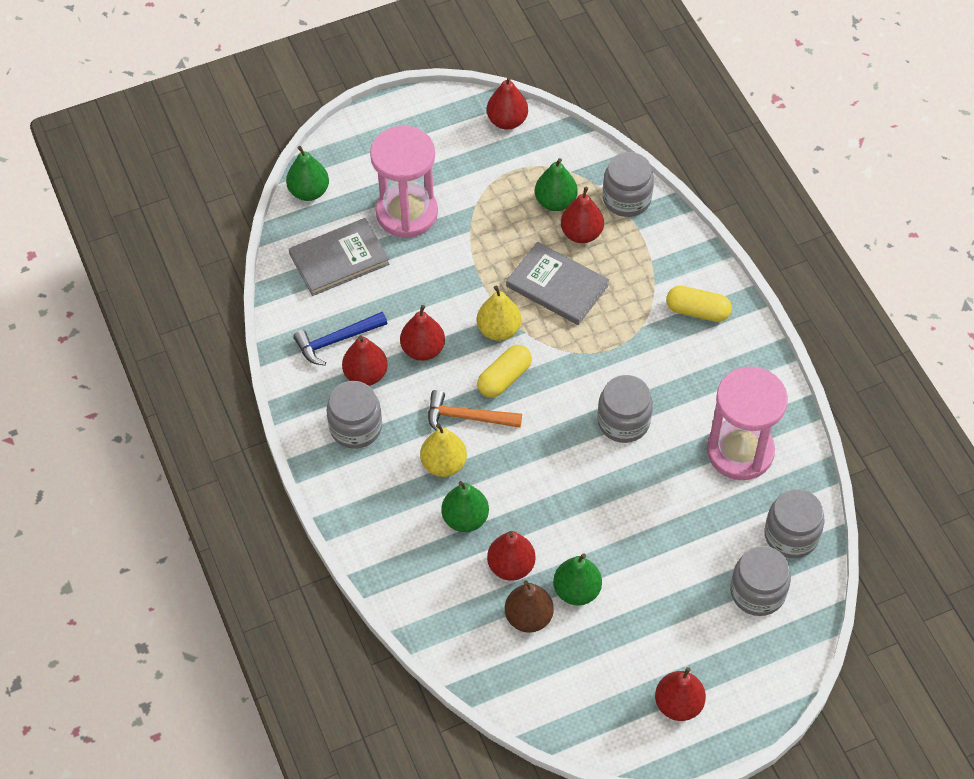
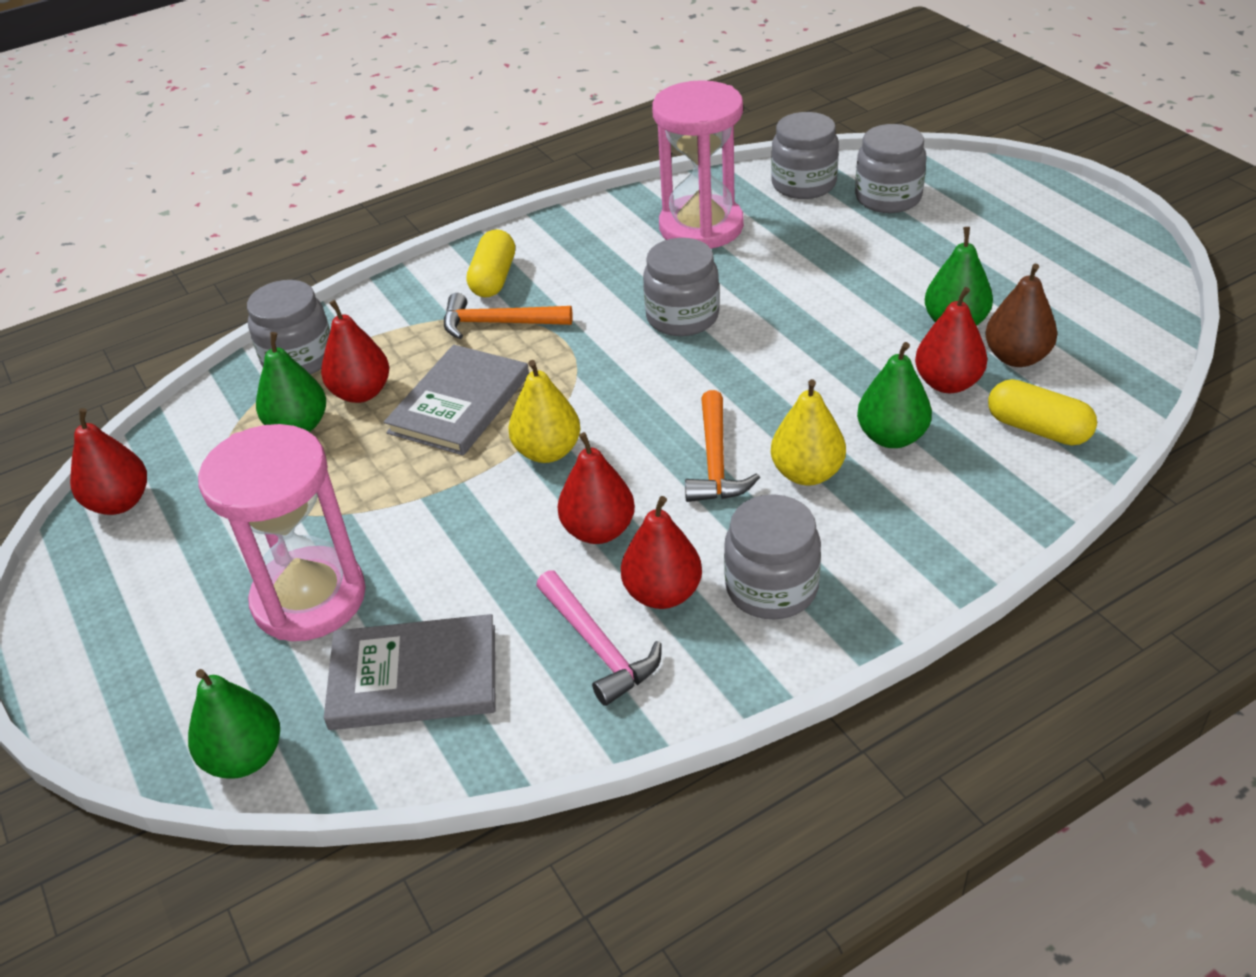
camera: 95 degrees left, 15 degrees down
grey book [289,218,390,296] -> grey book turned 60 degrees counterclockwise [324,614,495,730]
blue hammer [293,312,387,366] -> pink hammer [536,570,662,706]
yellow capsule [477,345,532,398] -> yellow capsule moved to [988,379,1097,445]
red pear [655,667,706,721] -> none
none -> orange hammer [444,293,573,339]

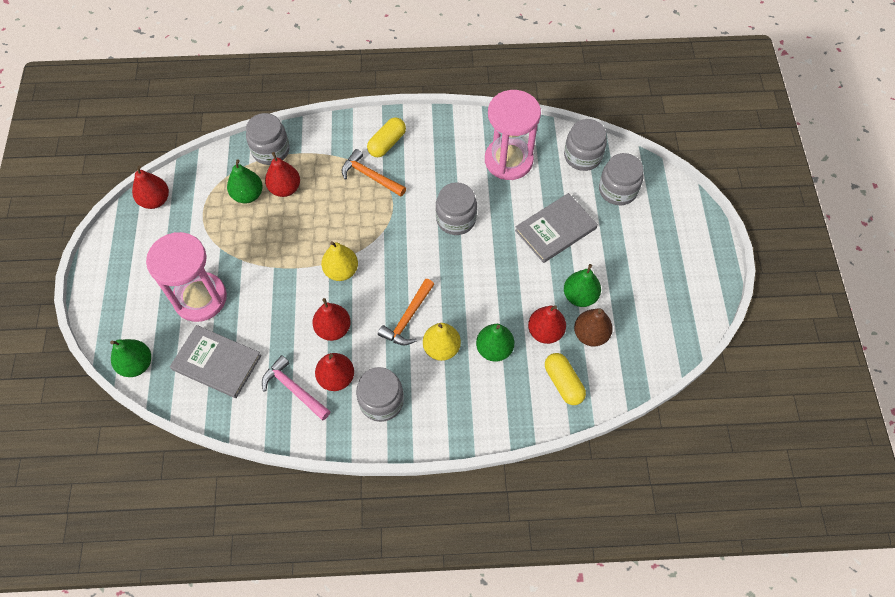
camera: 25 degrees right, 20 degrees up
grey book [384,345,529,456] -> grey book moved to [515,193,598,263]
pink hammer [536,570,662,706] -> pink hammer turned 135 degrees clockwise [262,355,331,420]

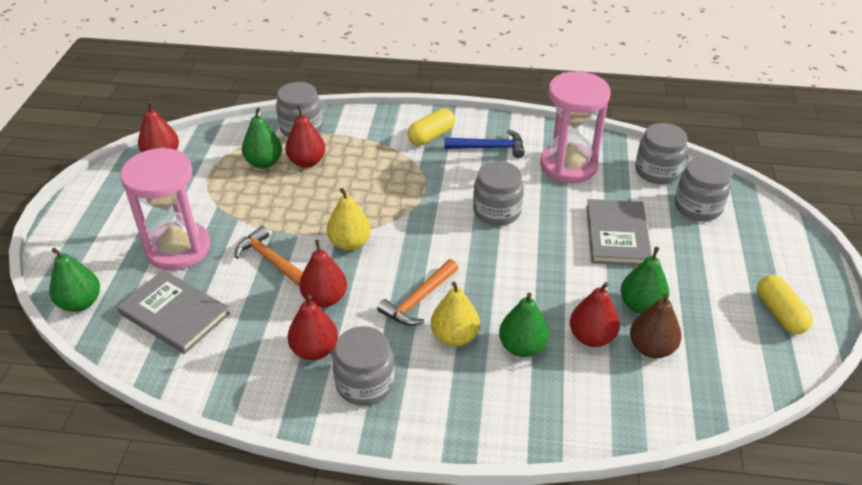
camera: 10 degrees right, 20 degrees down
pink hammer [262,355,331,420] -> none
orange hammer [342,149,406,197] -> orange hammer moved to [235,226,303,286]
grey book [515,193,598,263] -> grey book turned 60 degrees counterclockwise [586,199,652,266]
yellow capsule [545,353,586,405] -> yellow capsule moved to [757,275,813,334]
none -> blue hammer [445,129,525,158]

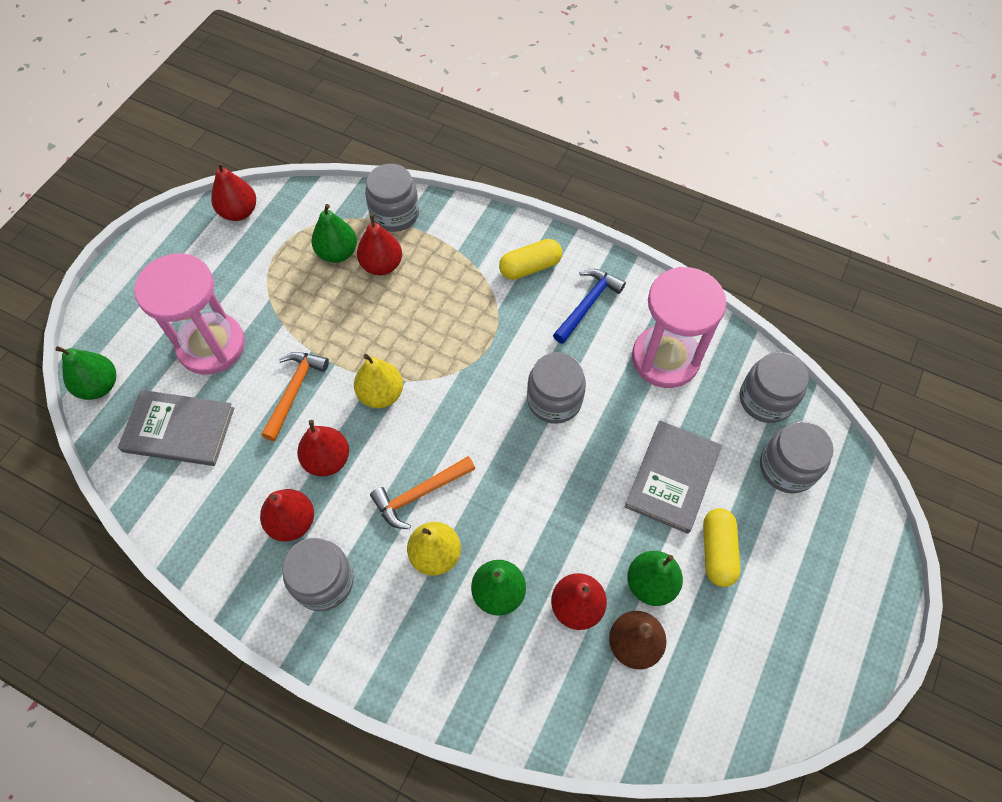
camera: 20 degrees right, 20 degrees up
grey book [117,270,230,354] -> grey book turned 45 degrees counterclockwise [118,390,234,466]
orange hammer [235,226,303,286] -> orange hammer turned 45 degrees clockwise [261,352,329,441]
blue hammer [445,129,525,158] -> blue hammer turned 75 degrees counterclockwise [553,269,626,344]
yellow capsule [757,275,813,334] -> yellow capsule moved to [703,508,740,587]

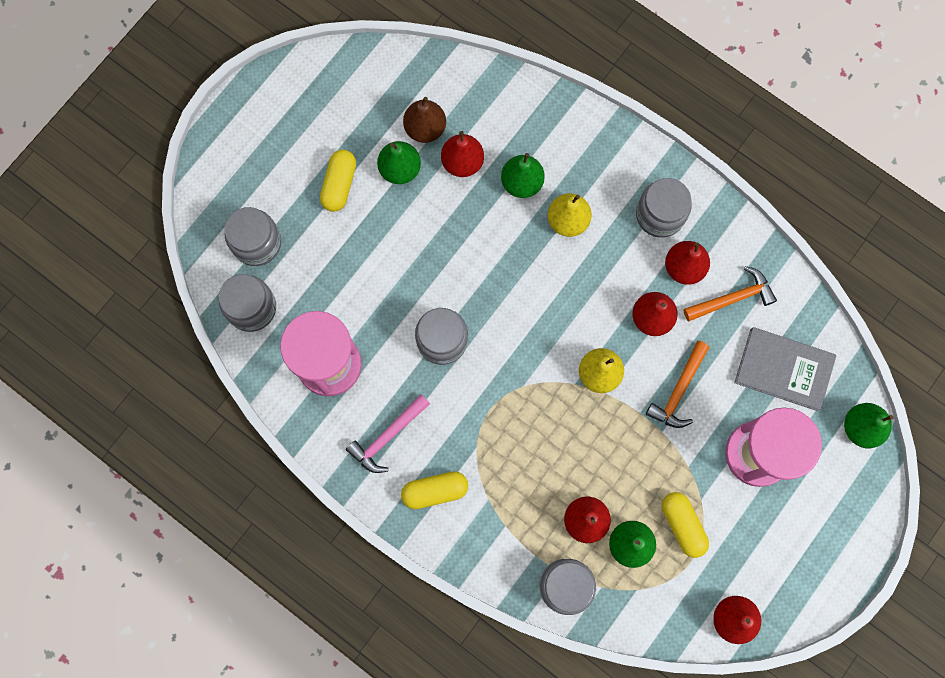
camera: 170 degrees left, 15 degrees up
orange hammer [370,456,475,529] -> orange hammer moved to [684,266,777,321]
blue hammer [553,269,626,344] -> pink hammer [346,394,430,473]
grey book [624,420,721,534] -> none
none -> yellow capsule [662,492,709,558]

